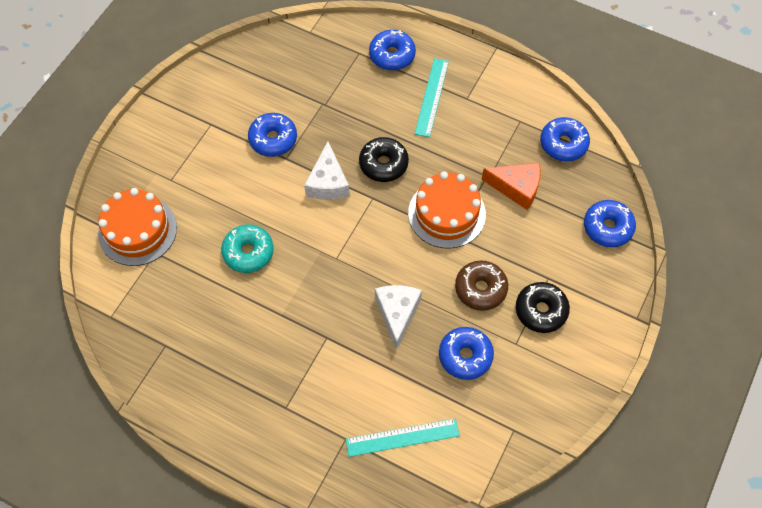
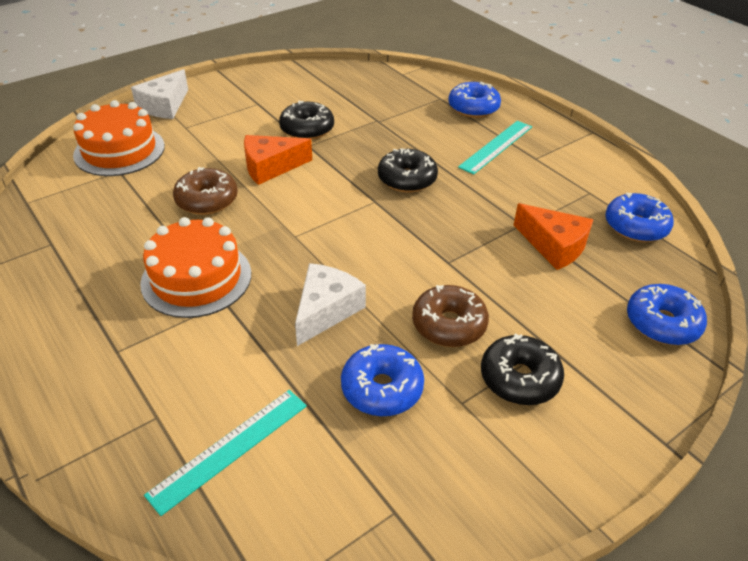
camera: 25 degrees right, 20 degrees down
turquoise donut [221,224,274,273] -> brown donut [173,167,238,215]
blue donut [248,113,297,157] -> black donut [279,101,334,140]
white cheese [304,141,350,200] -> white cheese moved to [131,69,188,119]
turquoise ruler [346,418,460,457] -> turquoise ruler turned 60 degrees counterclockwise [144,390,307,516]
orange cake [408,171,486,249] -> orange cake moved to [140,217,251,318]
none -> orange cheese [244,135,312,185]

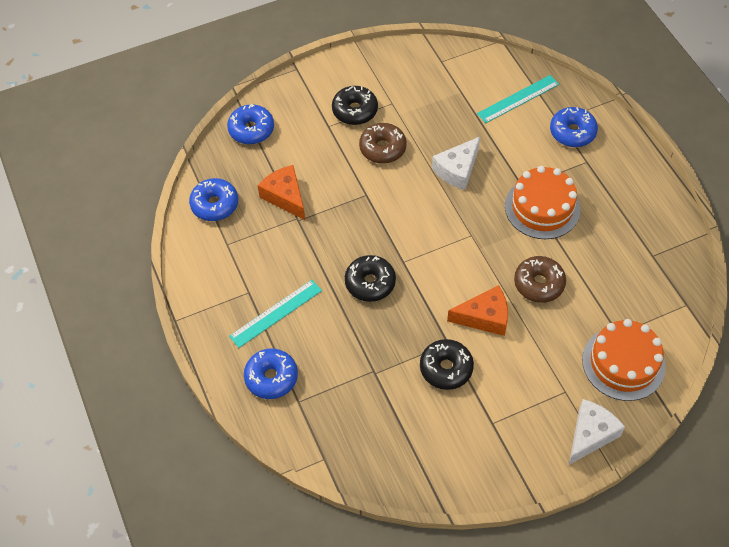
camera: 165 degrees left, 15 degrees up
blue donut [341,344,424,416] -> blue donut moved to [550,107,598,147]

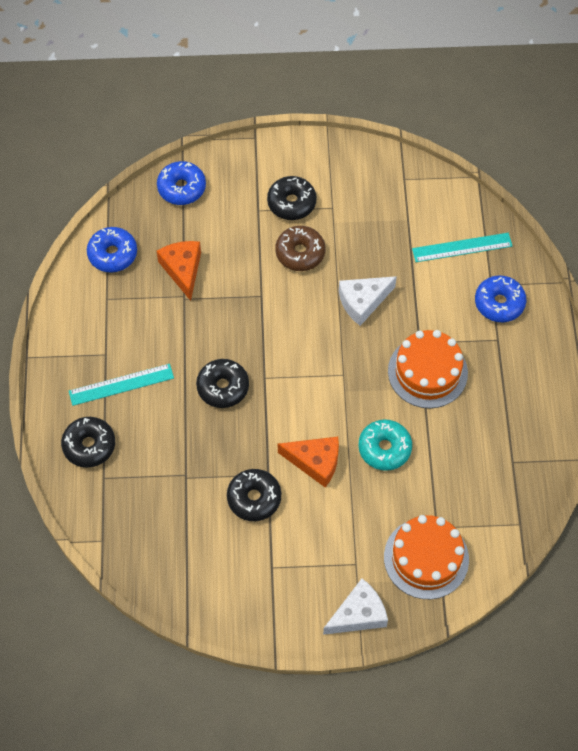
camera: 20 degrees right, 5 degrees up
blue donut [244,349,298,399] -> black donut [61,417,115,468]
brown donut [514,256,566,303] -> turquoise donut [358,419,412,471]

